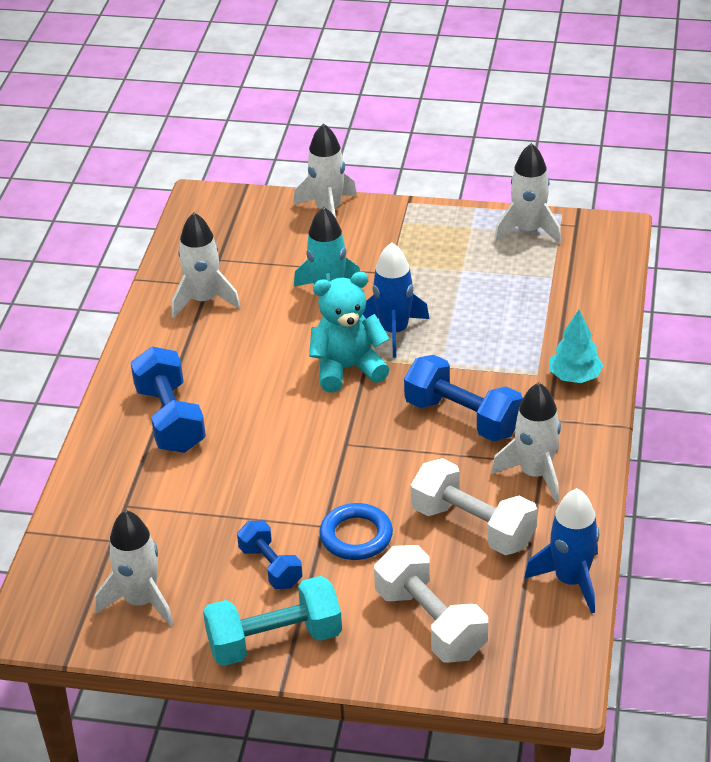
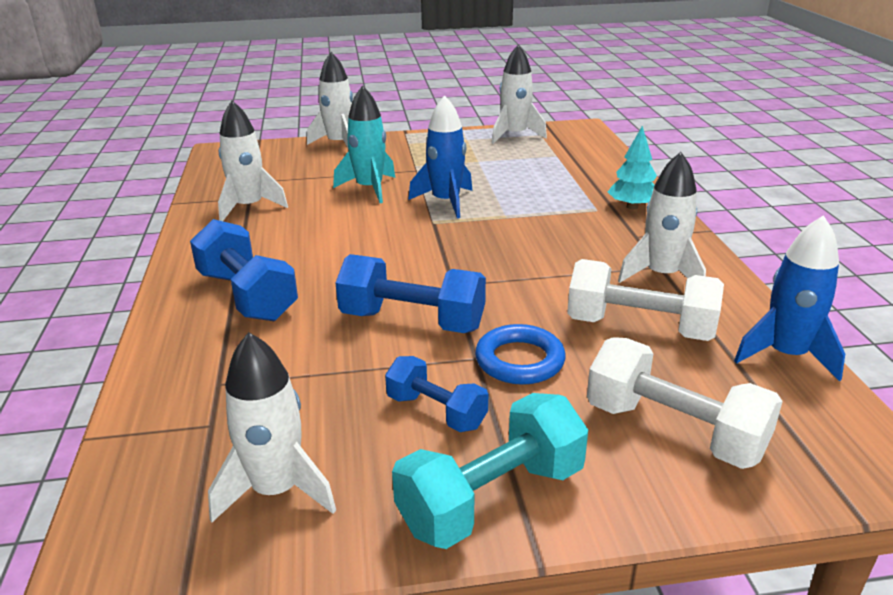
camera: 20 degrees left, 10 degrees down
turquoise teddy bear [309,272,390,392] -> none
blue dumbbell [404,355,523,442] -> blue dumbbell moved to [336,254,486,333]

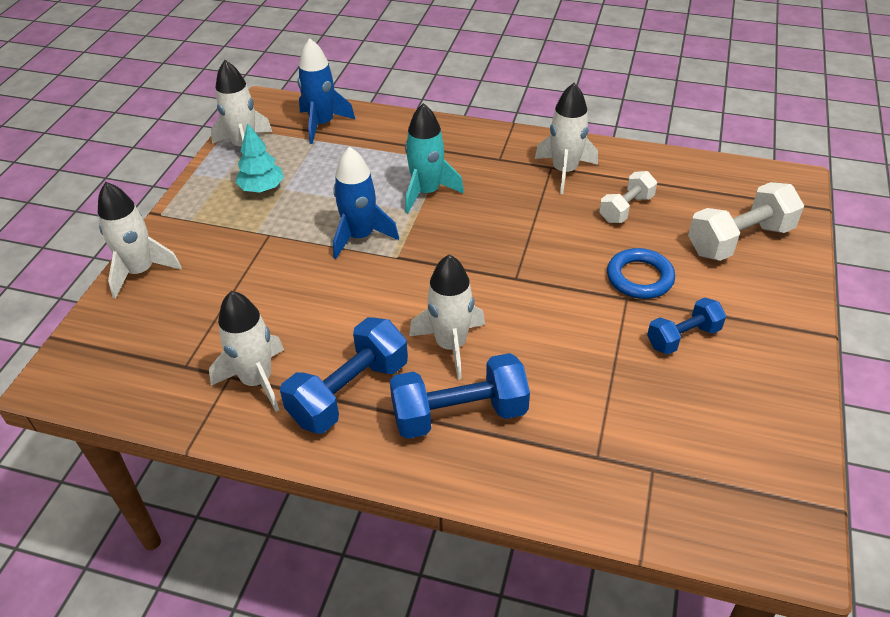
camera: 65 degrees left, 15 degrees up
white rocket [208,332,336,522] -> white rocket moved to [409,254,485,380]
turquoise rocket [333,85,395,203] -> turquoise rocket moved to [405,103,464,213]
blue dumbbell [336,254,486,333] -> blue dumbbell moved to [280,317,408,433]
turquoise dumbbell [392,393,588,549] -> none
white dumbbell [567,259,724,341] -> white dumbbell [599,171,657,223], size x0.62
turquoise tree [608,126,657,209] -> turquoise tree moved to [235,123,284,192]
blue rocket [734,215,845,382] -> blue rocket moved to [297,38,355,144]

